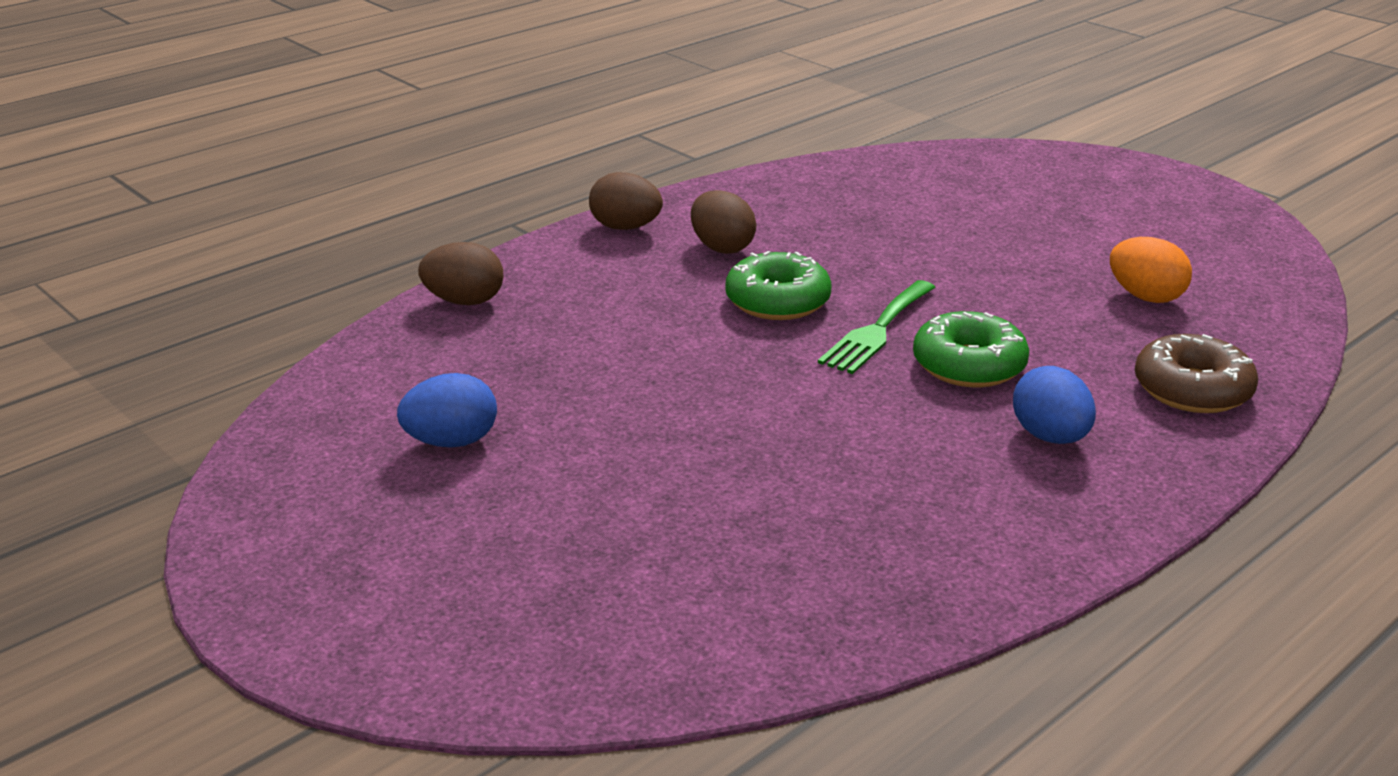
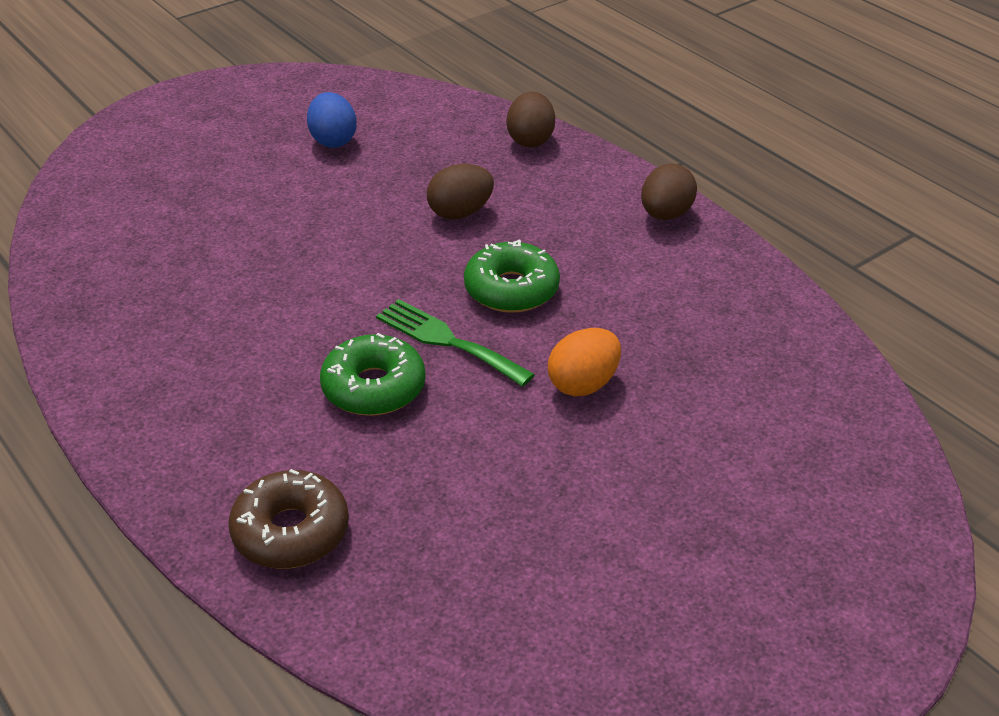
camera: 95 degrees right, 10 degrees up
brown egg [691,190,756,254] -> brown egg moved to [427,164,494,220]
blue egg [1013,366,1096,444] -> none
orange egg [1110,237,1192,303] -> orange egg moved to [548,328,621,397]

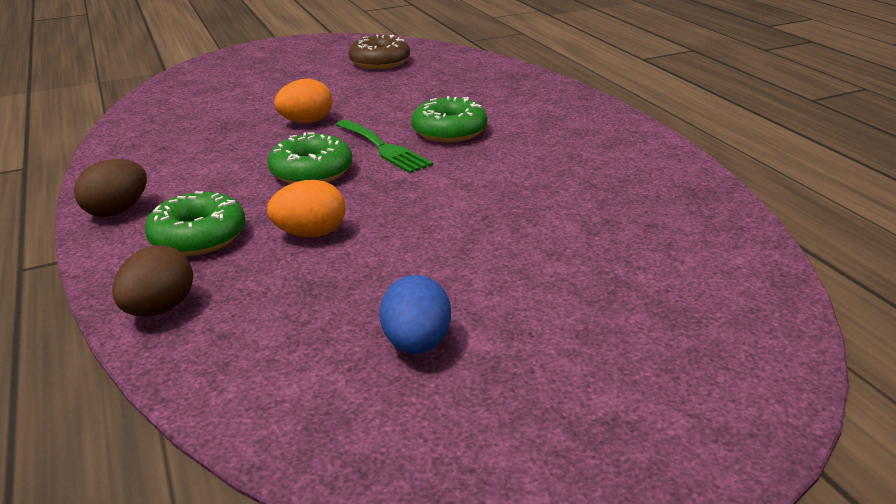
camera: 165 degrees left, 10 degrees down
brown donut [228,469,349,569] -> brown donut moved to [348,35,410,69]
brown egg [427,164,494,220] -> orange egg [267,180,345,237]
none -> green donut [145,191,245,256]

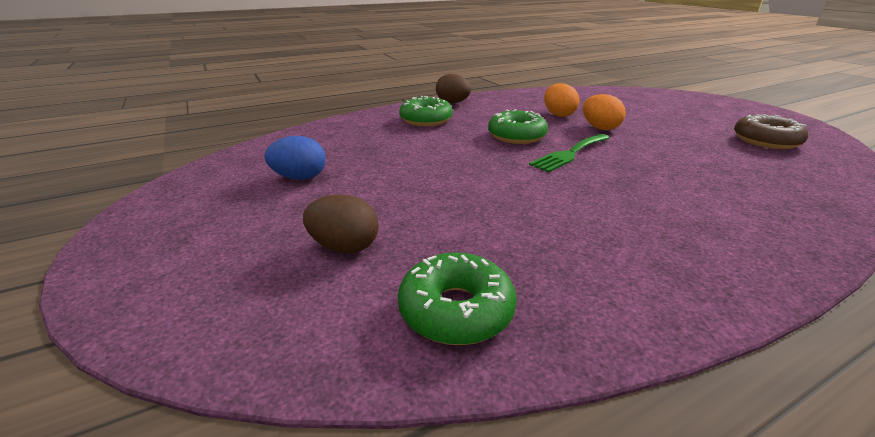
camera: 85 degrees right, 0 degrees up
brown egg [112,245,193,317] -> brown egg moved to [303,194,379,253]
orange egg [267,180,345,237] -> orange egg moved to [544,83,579,117]
green donut [411,96,487,143] -> green donut moved to [398,252,517,345]

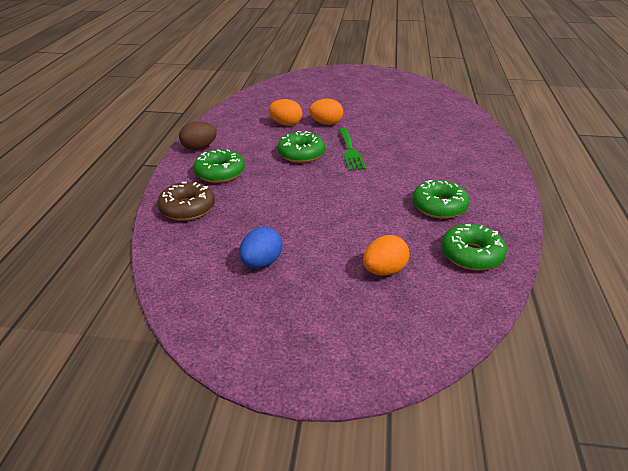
camera: 55 degrees left, 5 degrees up
brown egg [303,194,379,253] -> orange egg [363,235,410,276]
brown donut [734,114,808,149] -> brown donut moved to [157,182,215,221]
none -> green donut [412,180,469,219]

